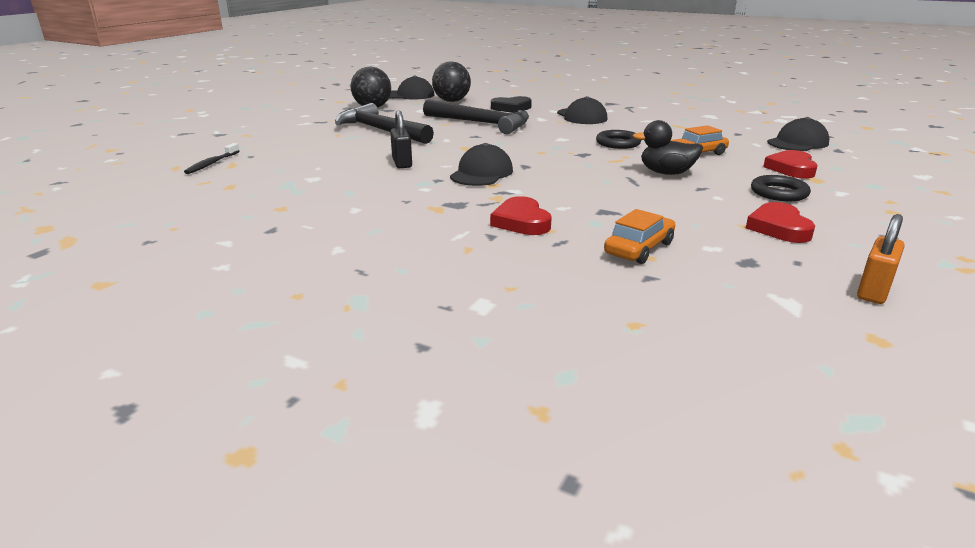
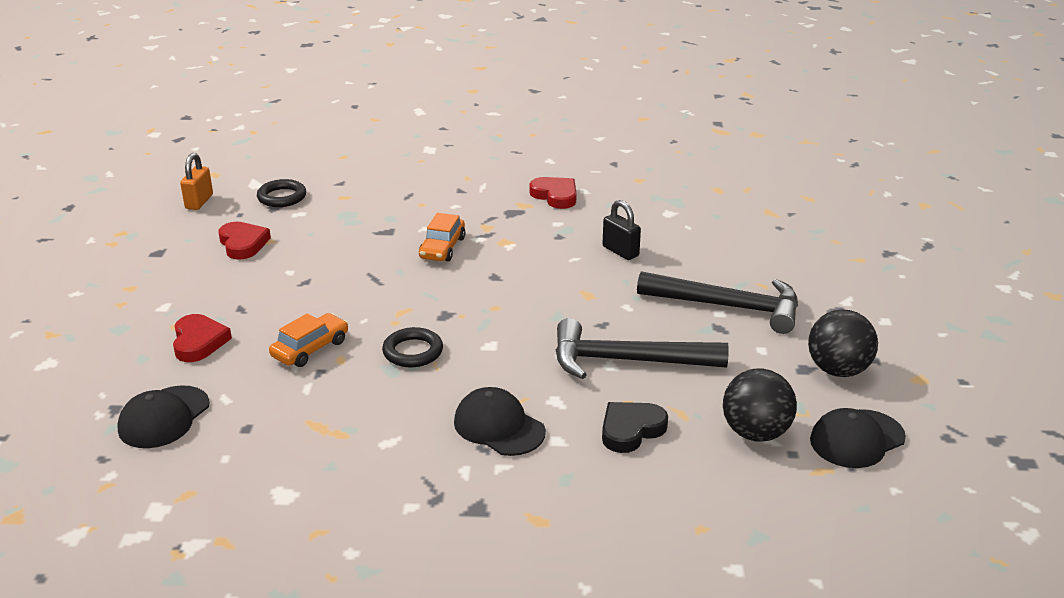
camera: 155 degrees right, 5 degrees up
black toothbrush [184,143,240,174] -> none
black cap [450,143,513,186] -> none
red heart [490,196,552,235] -> red heart moved to [530,177,577,209]
orange car [604,209,675,264] -> orange car moved to [419,213,466,261]
black duck [633,120,703,175] -> none
black ring [751,175,811,201] -> black ring moved to [257,179,306,207]

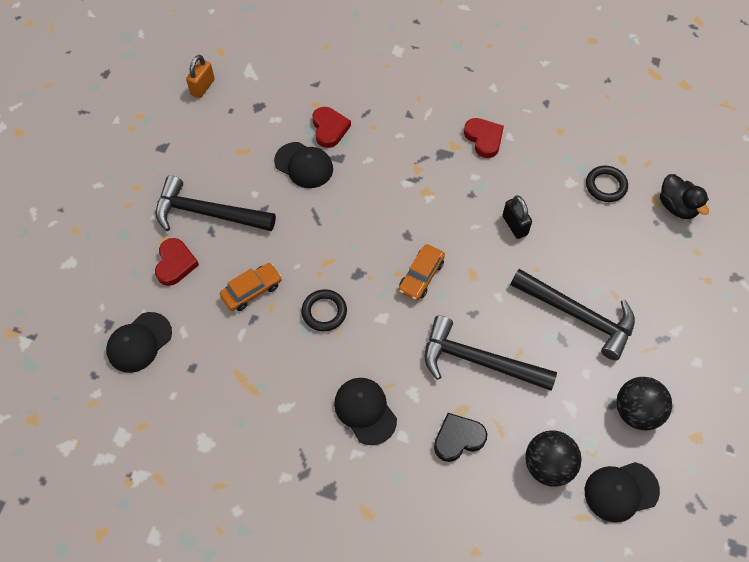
camera: 15 degrees right, 30 degrees up
red heart [219,222,271,260] -> red heart moved to [312,107,351,148]
black ring [257,179,306,207] -> black ring moved to [586,166,628,202]
orange car [419,213,466,261] -> orange car moved to [399,244,445,301]
none -> black hammer [155,175,276,231]
none -> black cap [274,142,333,188]
none -> black duck [660,174,709,219]

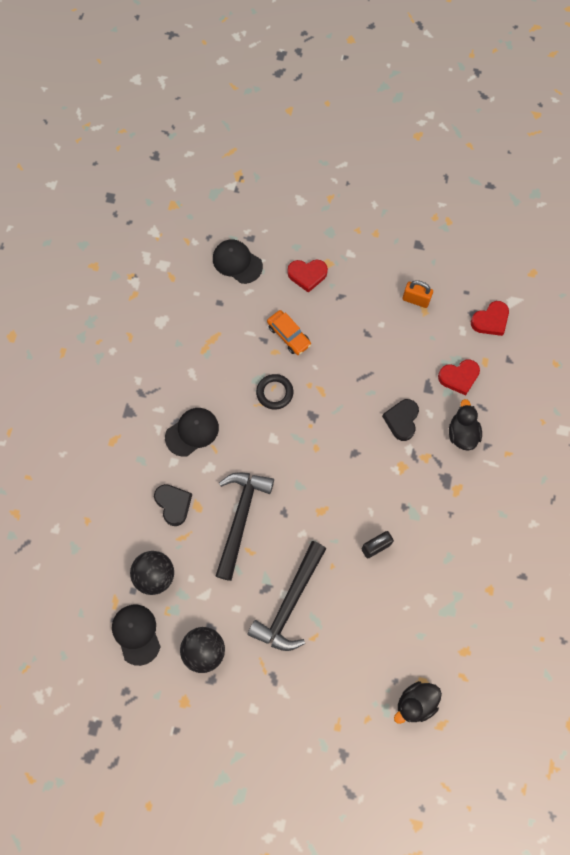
camera: 85 degrees right, 10 degrees up
black hammer [155,175,276,231] -> none
orange padlock [186,55,215,98] -> orange padlock moved to [402,280,433,308]
black cap [274,142,333,188] -> none
orange car [399,244,445,301] -> none
red heart [464,118,504,158] -> red heart moved to [471,301,509,336]
black ring [586,166,628,202] -> none
none -> black heart [382,399,419,441]
none -> black duck [449,399,482,451]

